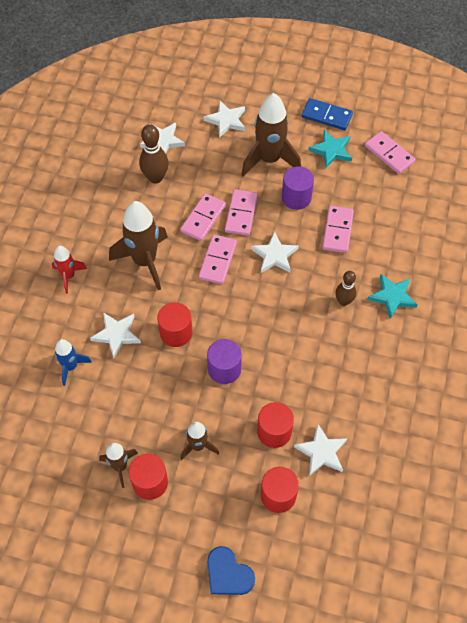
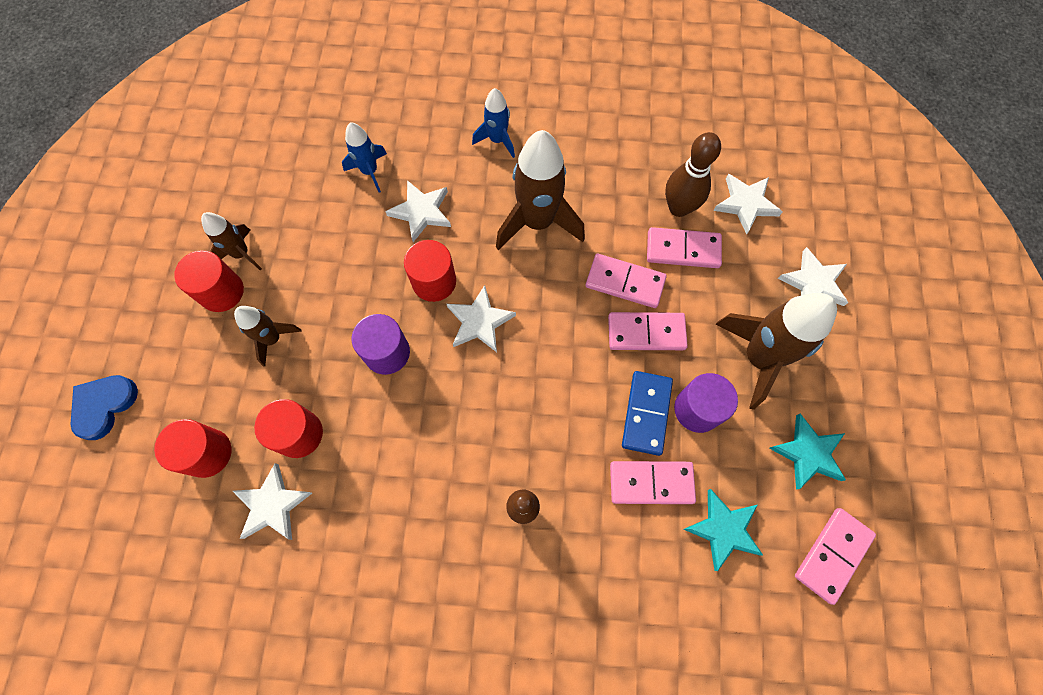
camera: 80 degrees right, 10 degrees up
red rocket [52,246,87,294] -> blue rocket [472,88,515,158]
pink domino [199,235,237,284] -> pink domino moved to [647,227,722,268]
white star [251,231,299,273] -> white star moved to [447,285,516,352]
blue domino [302,98,353,130] -> blue domino moved to [622,371,673,456]
turquoise star [367,274,418,319] -> turquoise star moved to [683,489,763,571]

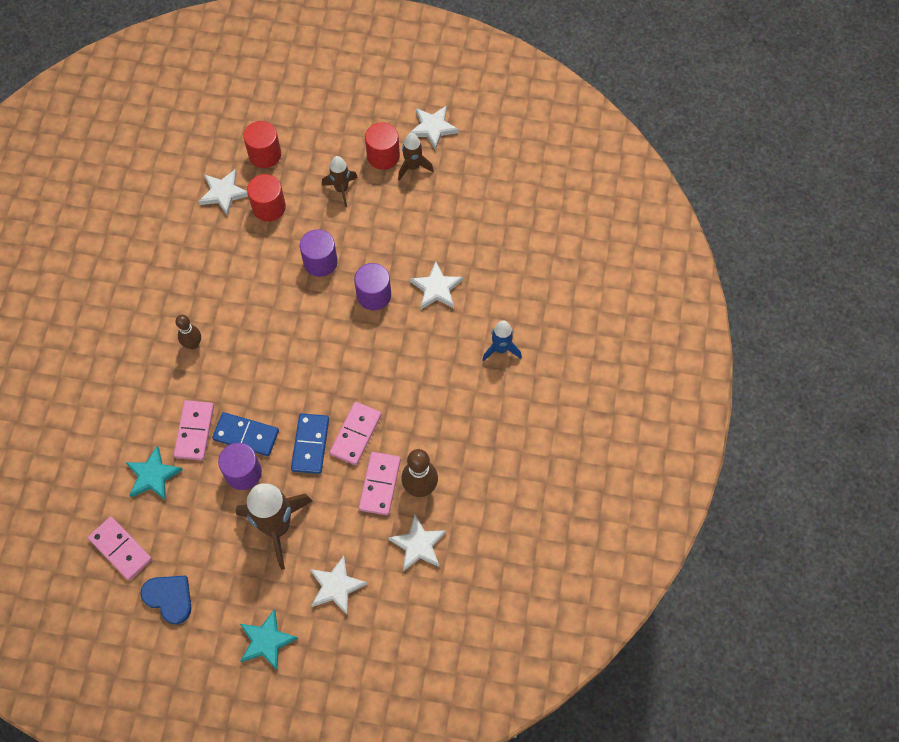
camera: 95 degrees right, 5 degrees down
blue heart [70,375,138,440] -> blue heart moved to [140,576,192,624]
blue rocket [342,122,387,193] -> none
red cylinder [404,240,456,302] -> purple cylinder [354,263,391,310]
white star [447,285,516,352] -> white star moved to [409,106,459,150]
brown rocket [496,130,585,250] -> none
pink domino [608,312,688,350] -> blue domino [291,413,329,474]
turquoise star [769,414,846,490] -> turquoise star moved to [240,609,298,670]

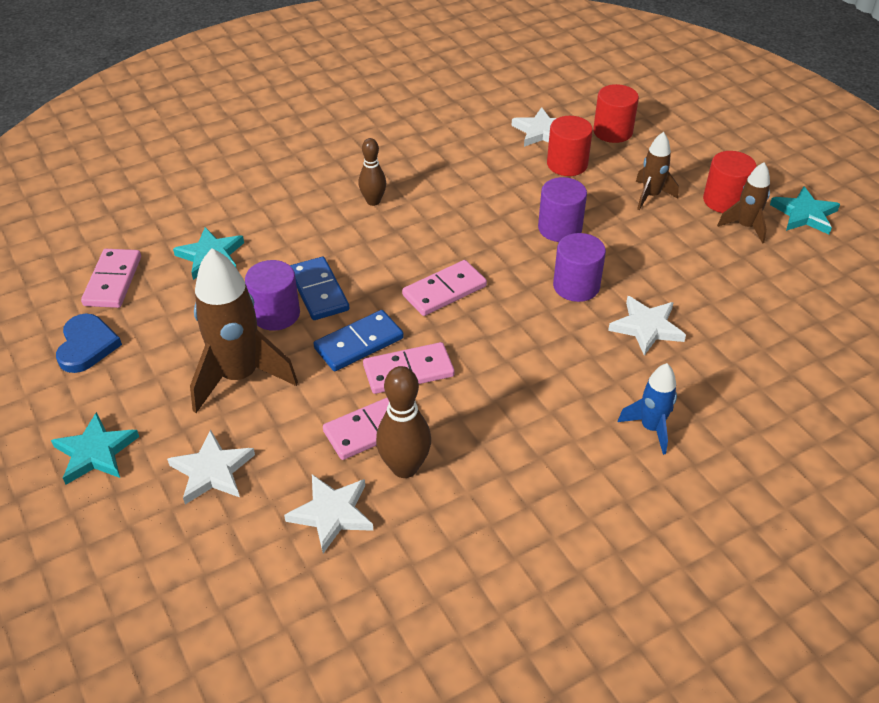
camera: 50 degrees right, 20 degrees down
pink domino [174,400,214,460] -> pink domino moved to [402,260,487,316]
white star [409,106,459,150] -> turquoise star [770,186,840,234]

